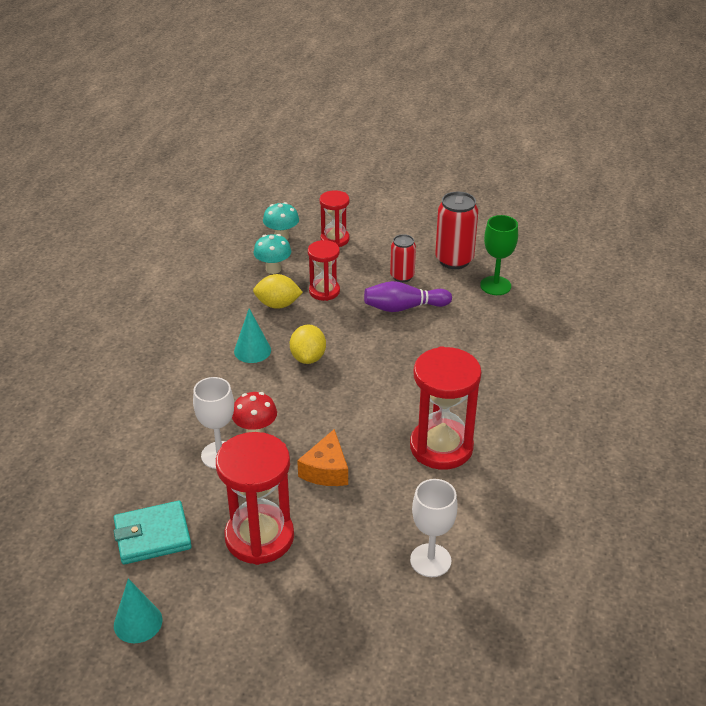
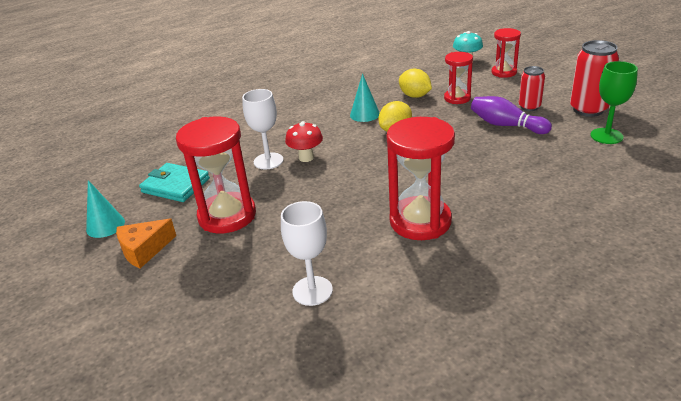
camera: 45 degrees right, 5 degrees down
turquoise mushroom [254,234,291,274] -> none
orange cheese [297,429,348,486] -> orange cheese moved to [116,219,176,268]

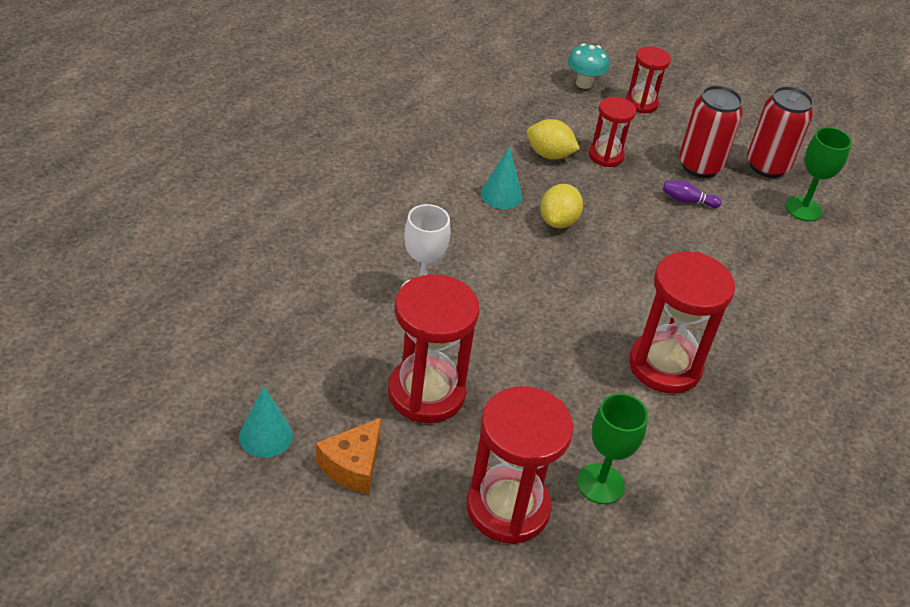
camera: 30 degrees left, 10 degrees up
turquoise wallet [139,163,210,202] -> none
white goblet [281,201,333,306] -> green goblet [577,393,648,504]
red mushroom [285,121,323,162] -> none
purple bowling pin [471,96,552,134] -> purple bowling pin [663,181,722,208], size x0.58
red can [519,66,545,111] -> red can [679,85,743,178], size x1.63
none -> red hourglass [467,386,573,544]

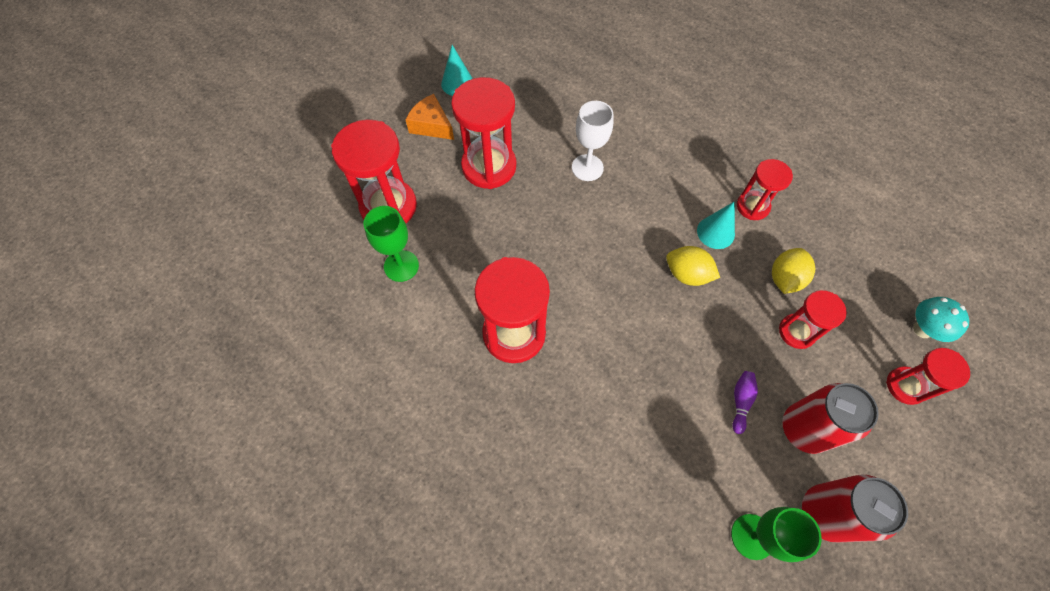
camera: 100 degrees right, 20 degrees up
none -> red hourglass [737,159,793,220]

